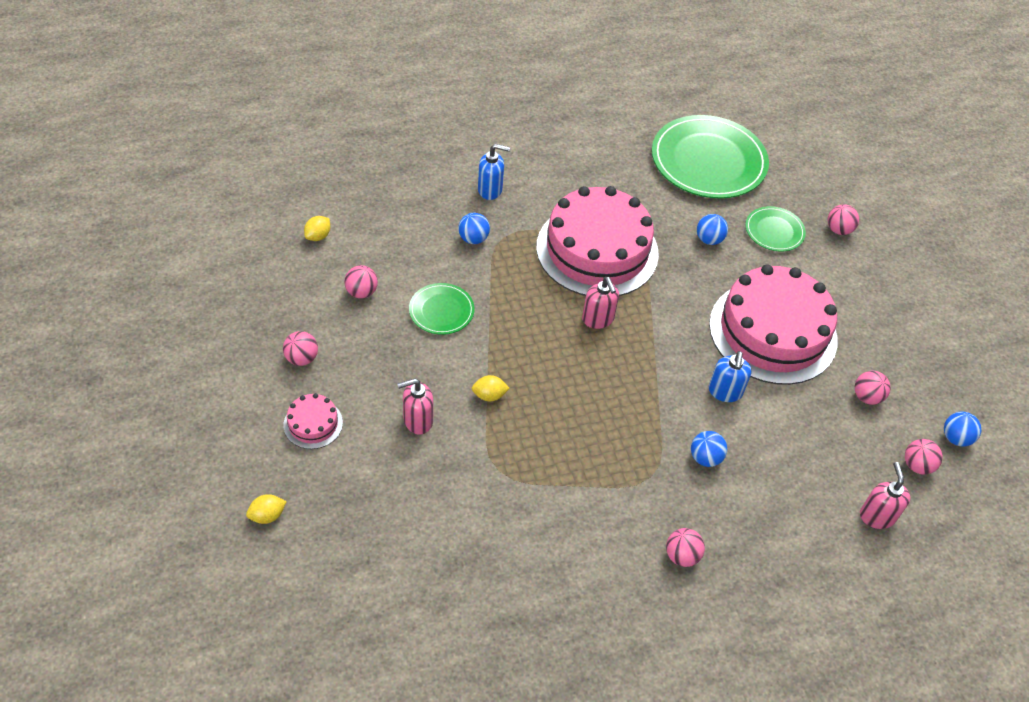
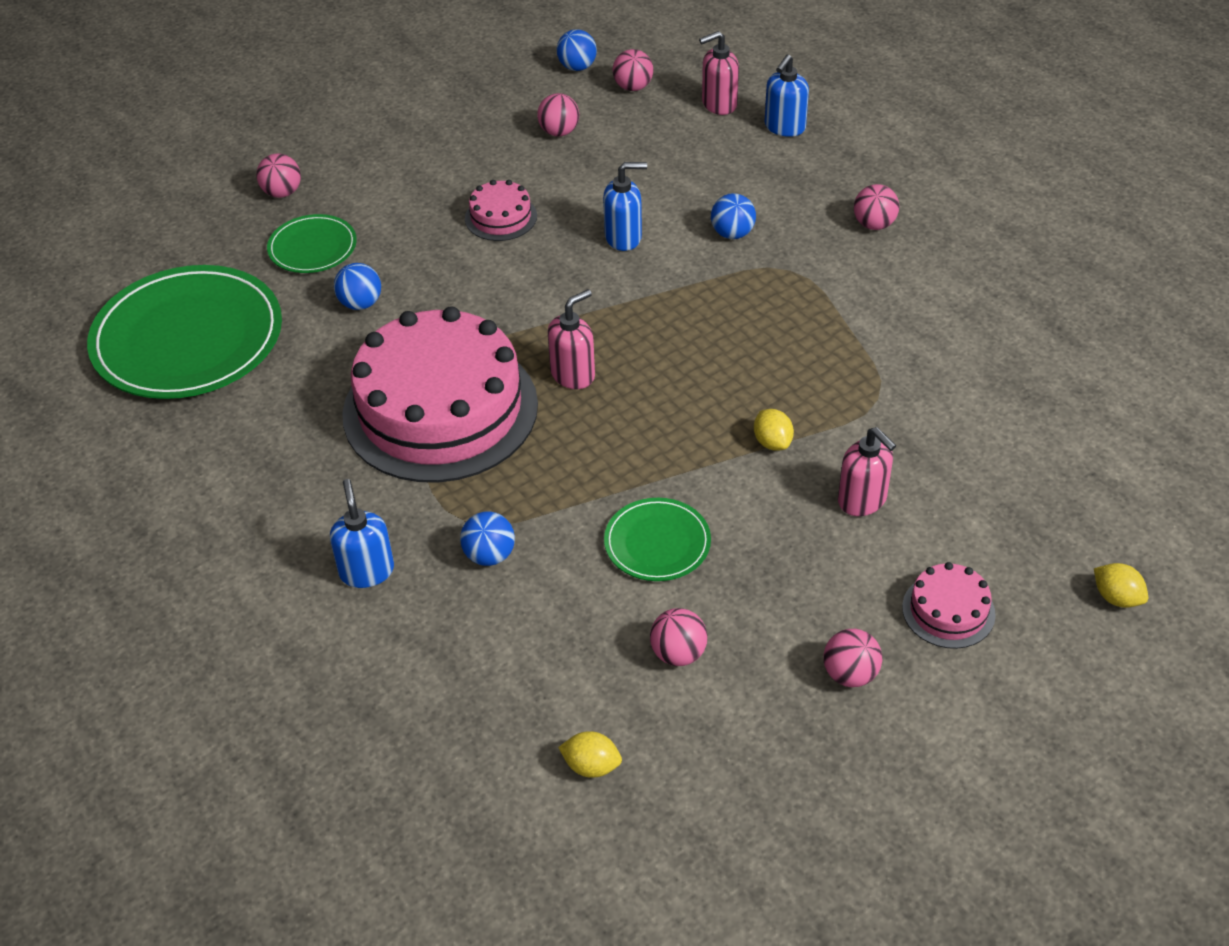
camera: 105 degrees left, 5 degrees down
pink cake [709,264,838,385] -> pink cake [465,180,537,241], size x0.42
none -> blue soap dispenser [765,55,809,137]

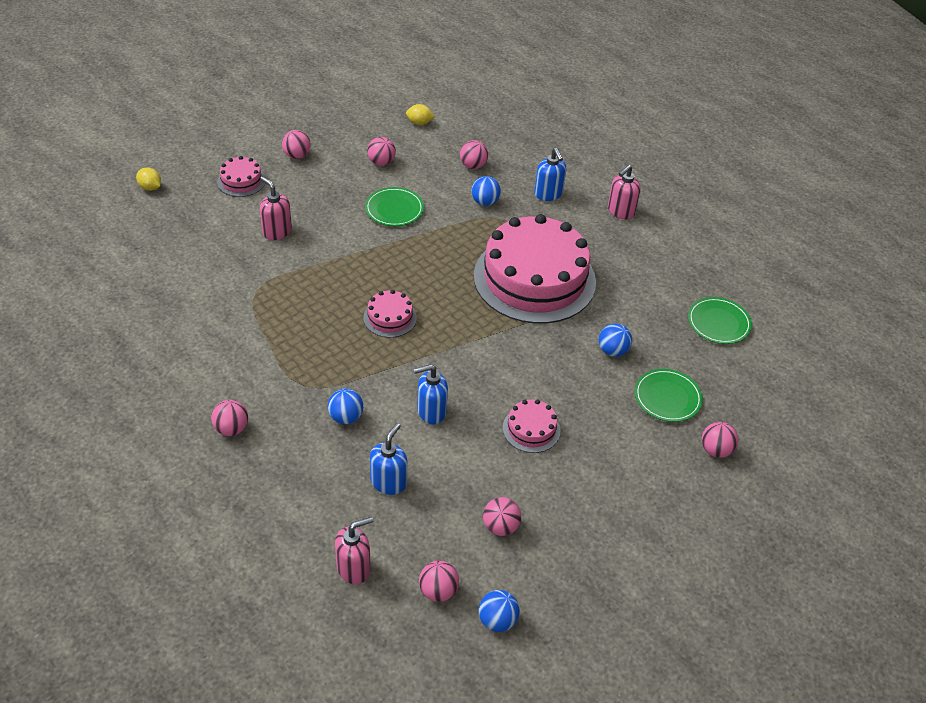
camera: 170 degrees right, 0 degrees up
green plate [87,265,282,399] -> green plate [688,297,752,344], size x0.49
pink soap dispenser [548,289,595,389] -> pink soap dispenser moved to [608,165,641,219]
yellow lemon [754,409,794,450] -> none
blue soap dispenser [765,55,809,137] -> blue soap dispenser moved to [370,423,407,495]
none -> pink cake [363,290,417,338]
none -> pink ball [460,140,488,169]

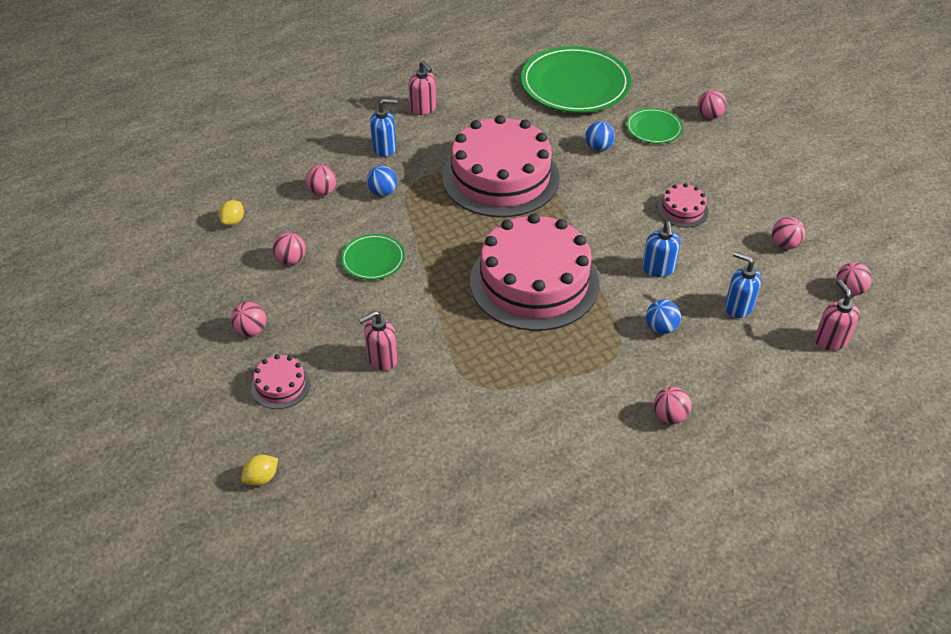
camera: 75 degrees left, 0 degrees up
pink cake [363,290,417,338] -> pink cake [470,213,600,331], size x2.39
blue ball [479,590,520,632] -> none
green plate [688,297,752,344] -> green plate [521,46,631,113], size x2.03

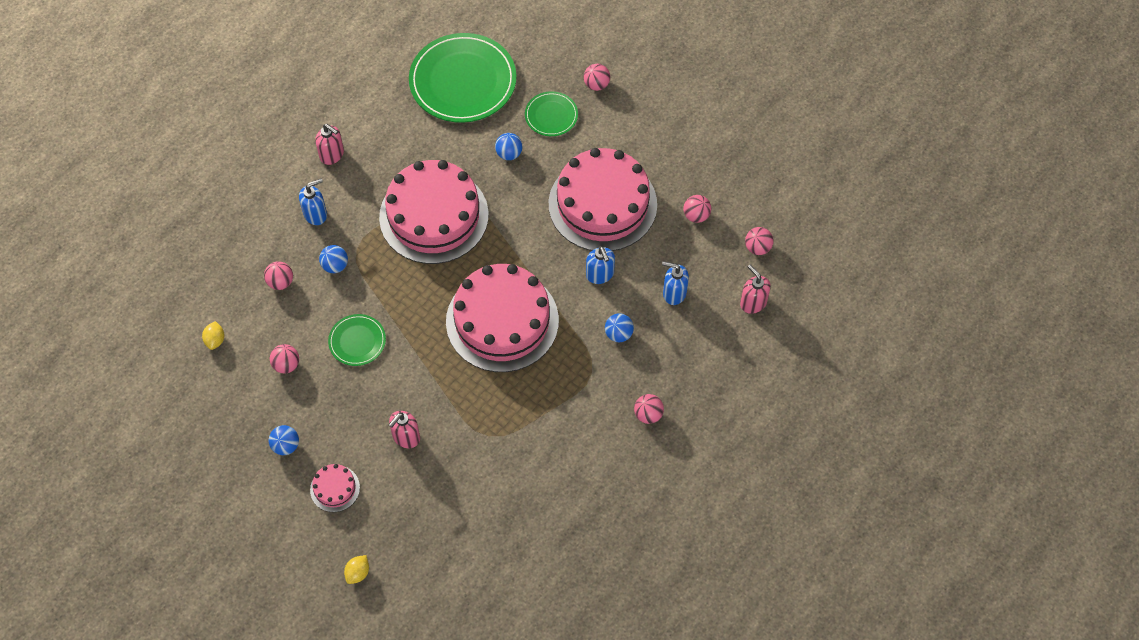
camera: 20 degrees left, 15 degrees up
pink ball [231,302,266,336] -> blue ball [269,425,299,455]
pink cake [658,183,709,228] -> pink cake [549,148,657,251], size x2.39

